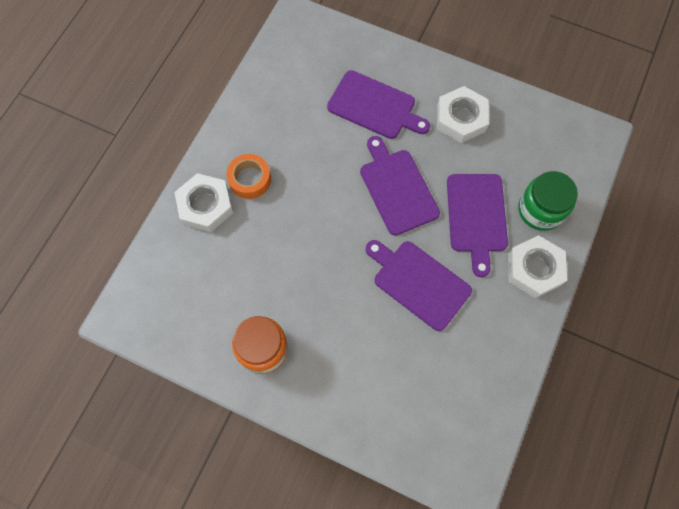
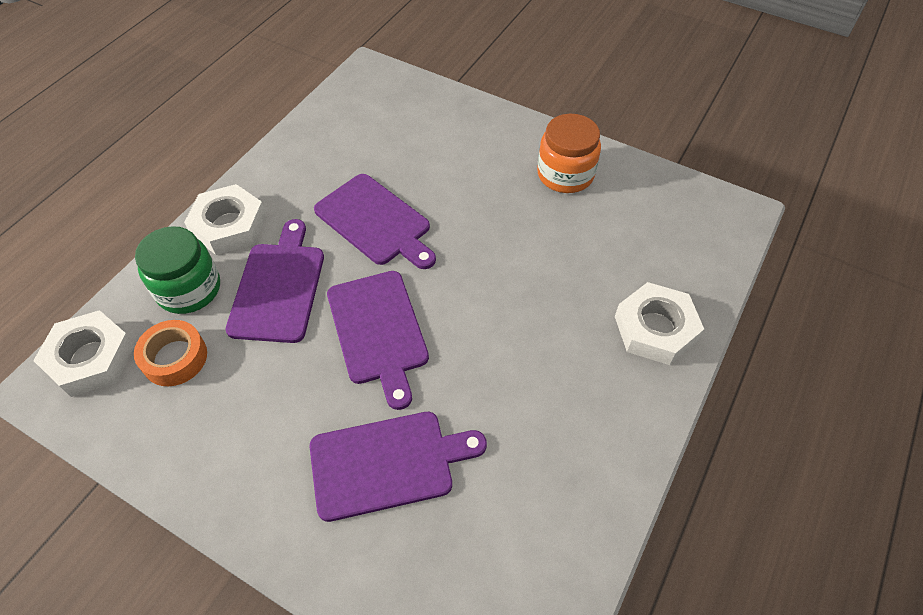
camera: 175 degrees left, 15 degrees down
orange tape [226,154,271,199] -> orange tape moved to [134,320,207,386]
purple cutting board [327,70,430,139] -> purple cutting board turned 135 degrees clockwise [309,412,487,522]
white nut [437,86,489,143] -> white nut moved to [33,310,135,397]

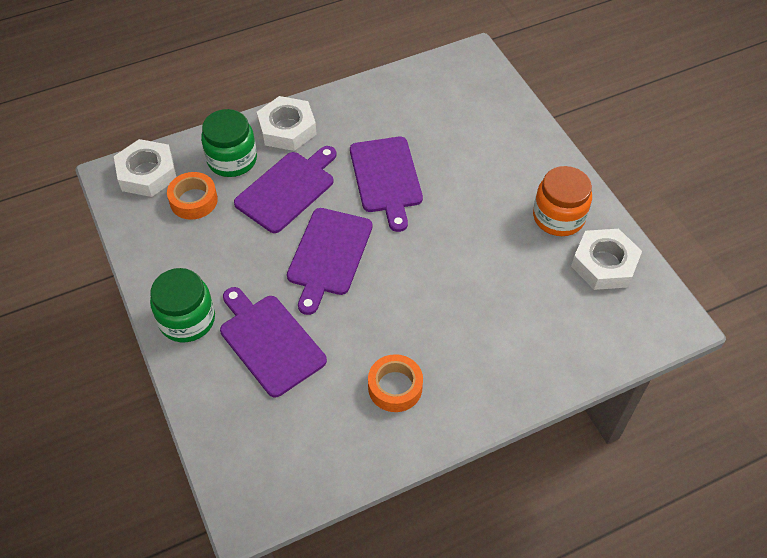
camera: 35 degrees right, 0 degrees up
purple cutting board [309,412,487,522] -> purple cutting board turned 150 degrees counterclockwise [220,287,327,397]
white nut [615,282,704,365] -> white nut moved to [571,229,642,290]
none -> green jar [150,268,215,342]
none -> orange tape [368,354,423,412]

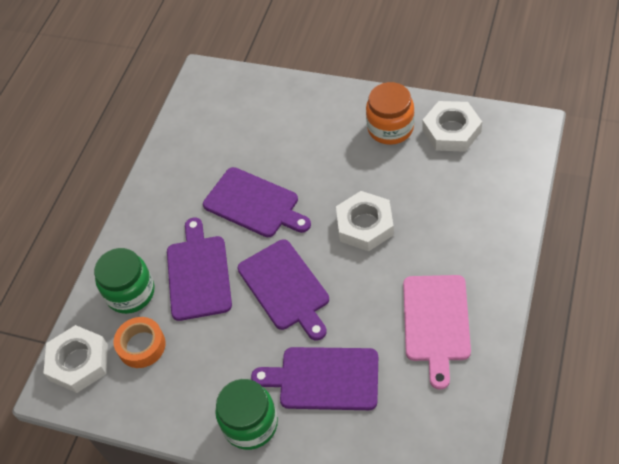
camera: 40 degrees left, 0 degrees up
white nut [257,96,317,151] -> white nut moved to [336,191,394,251]
orange tape [368,354,423,412] -> pink cutting board [403,275,471,390]

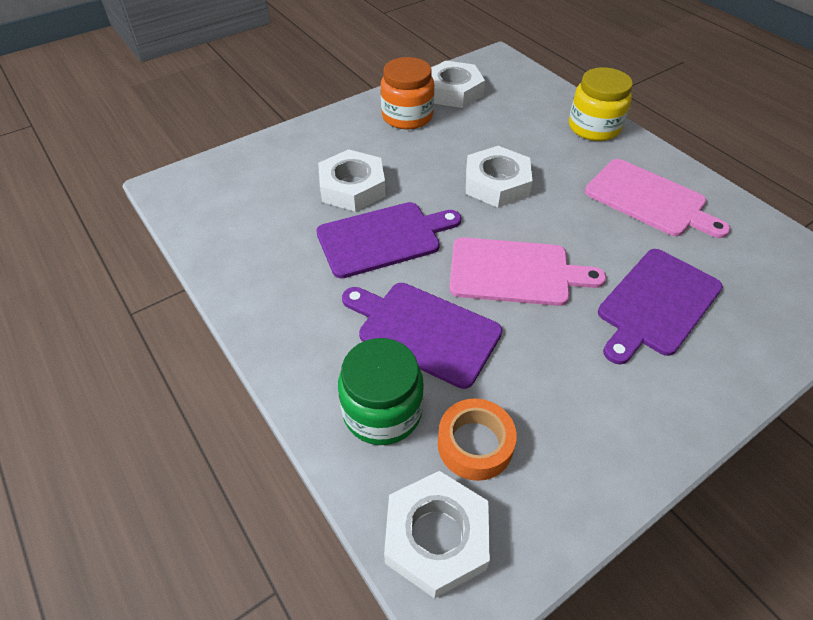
camera: 60 degrees left, 5 degrees down
green jar [215,379,278,450] -> none
purple cutting board [238,239,329,341] -> pink cutting board [449,237,606,306]
none -> white nut [318,149,386,212]
none -> yellow jar [569,67,633,141]

